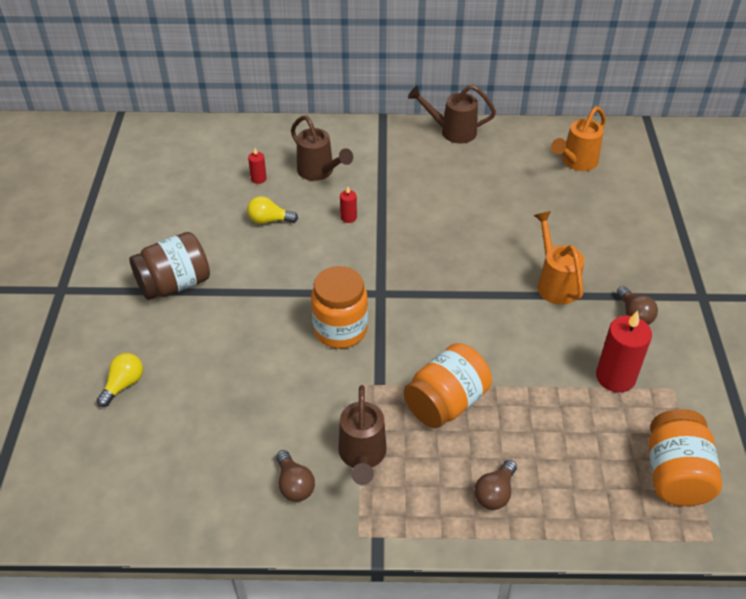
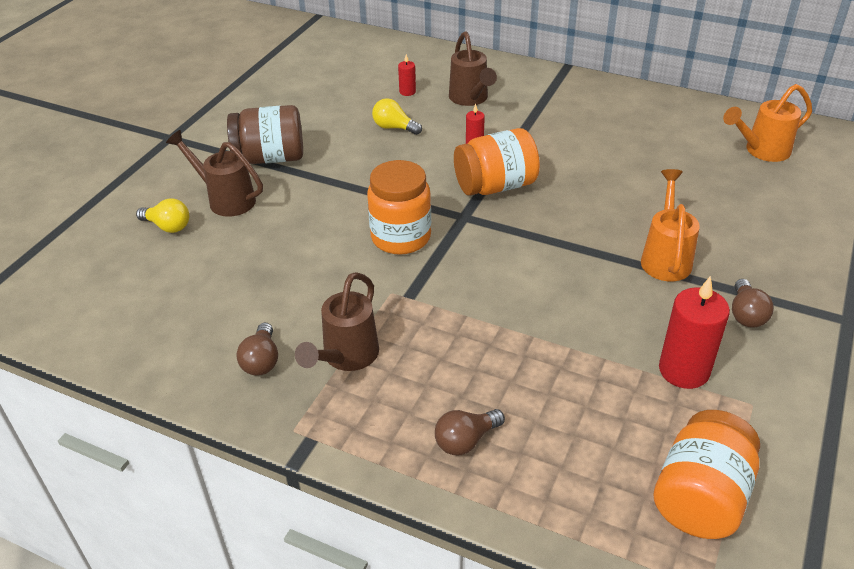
camera: 25 degrees right, 5 degrees down
yellow light bulb [97,353,143,407] -> yellow light bulb turned 60 degrees clockwise [136,198,189,233]
orange jar [404,343,492,428] -> orange jar moved to [454,128,540,196]
brown watering can [408,85,496,143] -> brown watering can moved to [166,130,263,217]

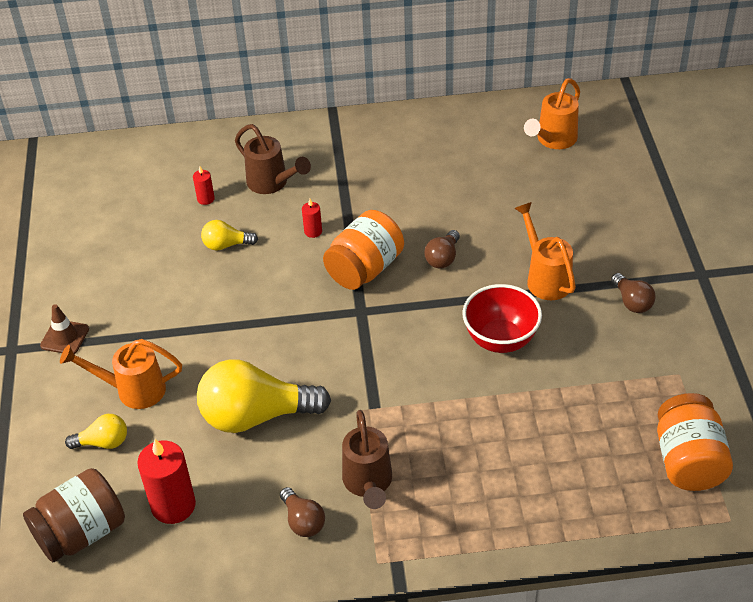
camera: 30 degrees left, 5 degrees up
brown watering can [166,130,263,217] -> orange watering can [60,339,182,409]
brown jar [227,105,303,164] -> brown jar moved to [23,468,125,562]
orange jar [367,160,431,255] -> none
brown light bulb [435,409,505,455] -> brown light bulb moved to [424,230,460,269]
red candle [659,276,730,389] -> red candle moved to [137,439,196,524]
none -> brown traffic cone [40,304,89,354]
none -> yellow light bulb [197,359,331,433]
none -> red bowl [462,284,542,353]

